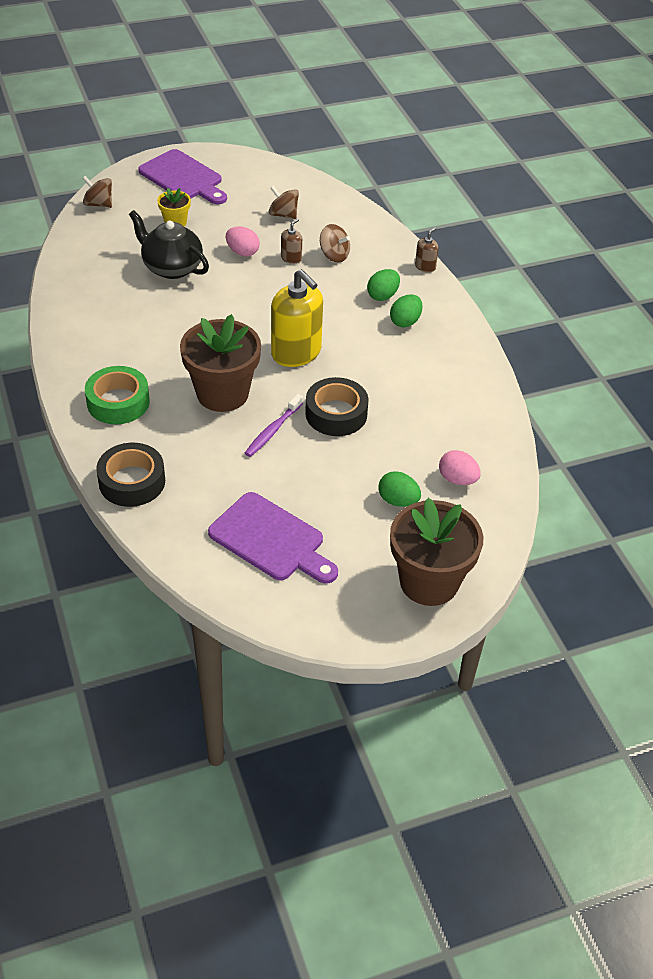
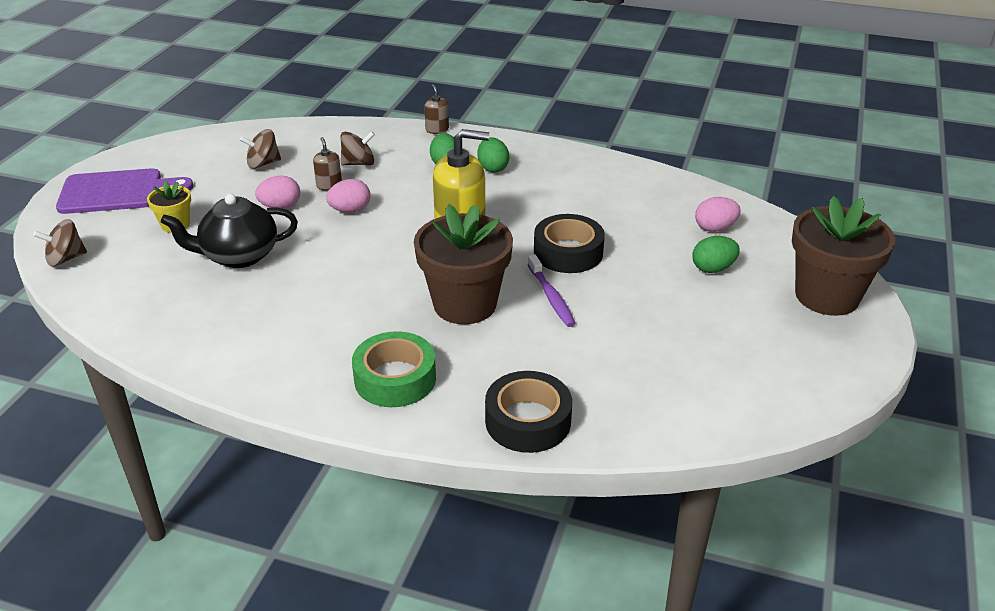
camera: 50 degrees left, 10 degrees down
purple cutting board [208,492,338,584] -> none
none -> pink egg [326,179,371,213]

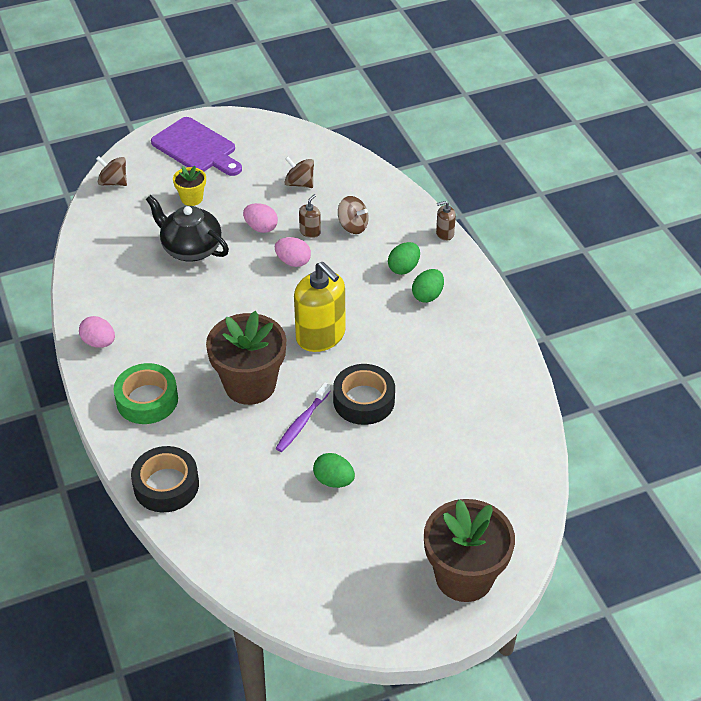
camera: 50 degrees right, 10 degrees up
brown soap dispenser [424,85,449,134] -> brown soap dispenser turned 135 degrees counterclockwise [436,201,456,241]
green egg [693,236,740,273] -> green egg moved to [313,453,355,488]
pink egg [695,197,741,232] -> pink egg moved to [79,316,115,348]

